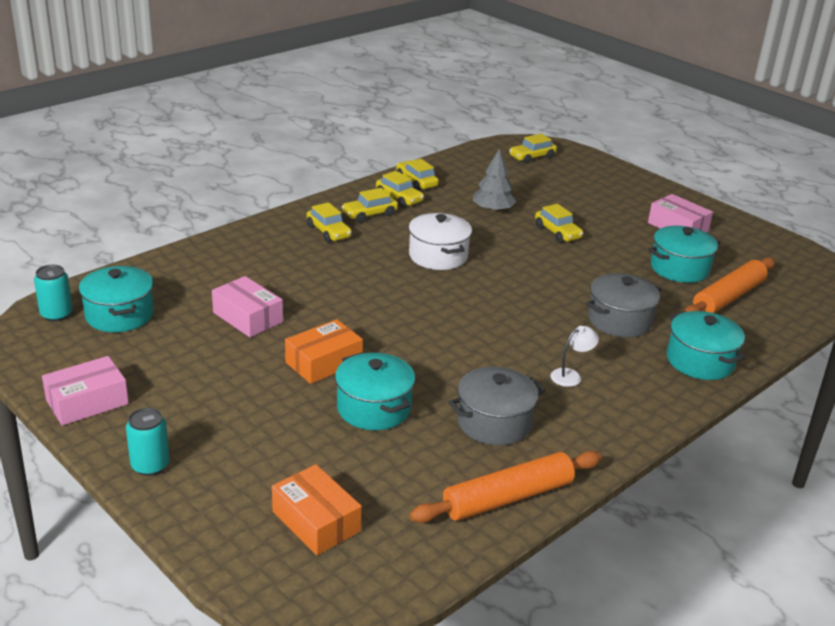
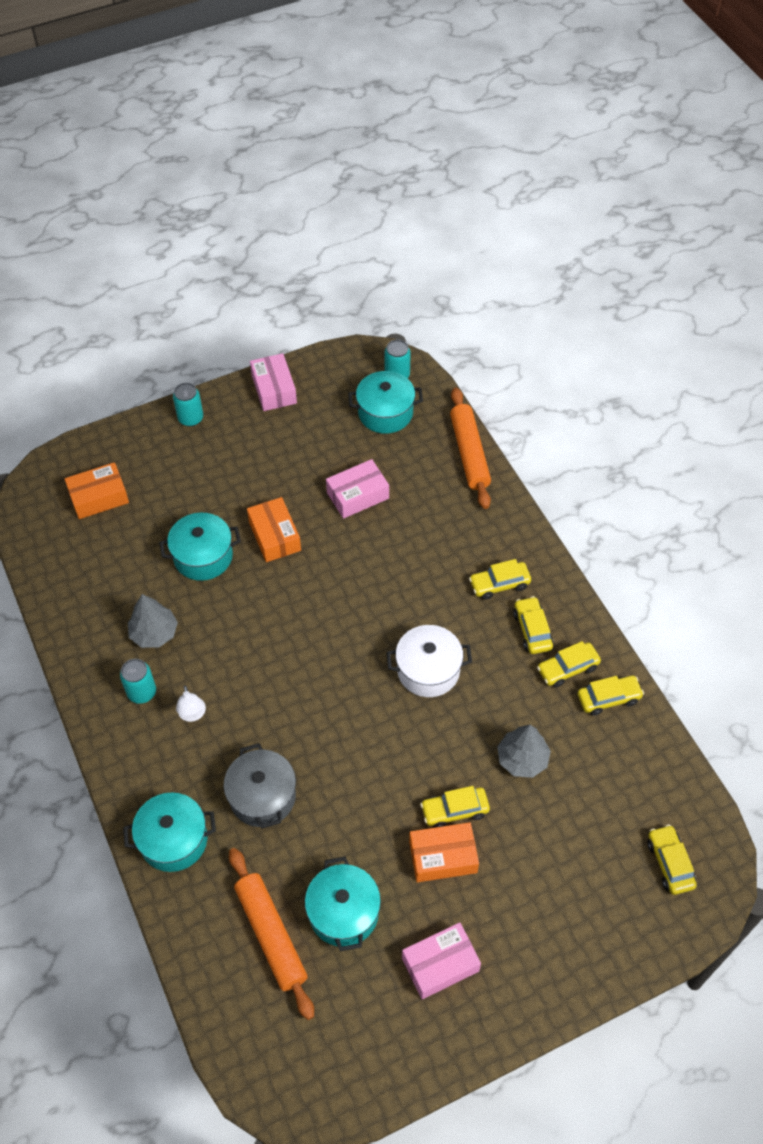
camera: 110 degrees right, 25 degrees up
orange rolling pin [410,451,602,523] -> orange rolling pin moved to [450,387,491,509]
grey pot [448,367,546,445] -> grey tree [128,594,178,648]
none -> turquoise can [120,659,156,704]
none -> orange box [409,822,479,882]

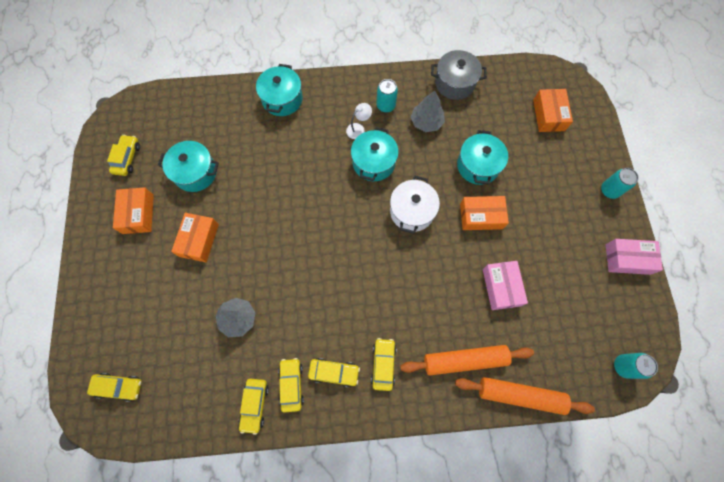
camera: 110 degrees right, 15 degrees up
white lamp [176,685,206,722] -> white lamp turned 135 degrees clockwise [346,103,372,139]
grey pot [224,743,296,829] -> grey pot moved to [431,50,487,100]
orange rolling pin [229,848,314,1020] -> orange rolling pin moved to [400,345,534,375]
turquoise pot [348,371,423,434] -> turquoise pot moved to [351,127,399,181]
white pot [386,625,472,697] -> white pot moved to [390,176,440,234]
pink box [402,922,481,999] -> orange box [113,187,154,234]
yellow car [420,786,490,828] -> yellow car moved to [107,135,140,176]

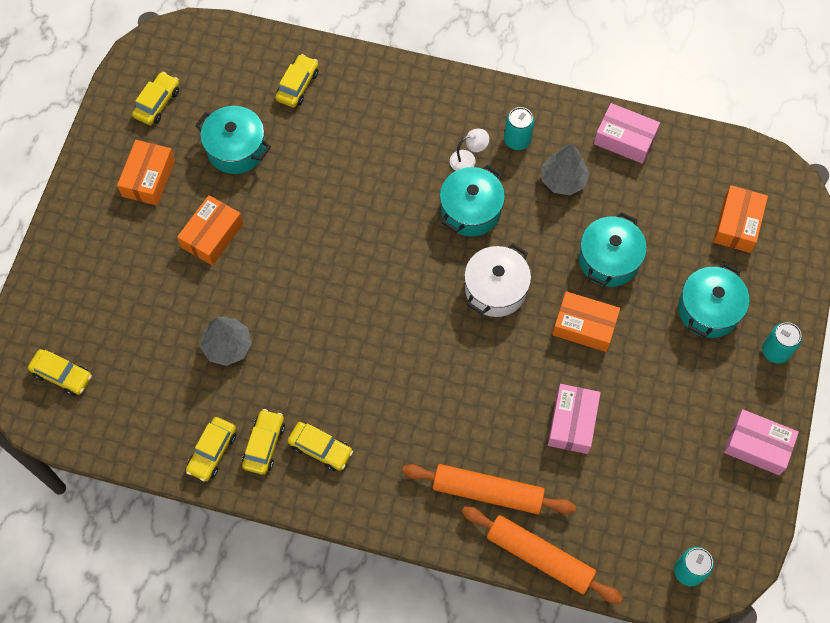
camera: 20 degrees right, 5 degrees down
turquoise pot [256,64,303,116] -> turquoise pot moved to [678,262,749,338]
yellow car [371,338,396,391] -> yellow car moved to [276,54,318,107]
grey pot [431,50,487,100] -> pink box [594,103,660,164]

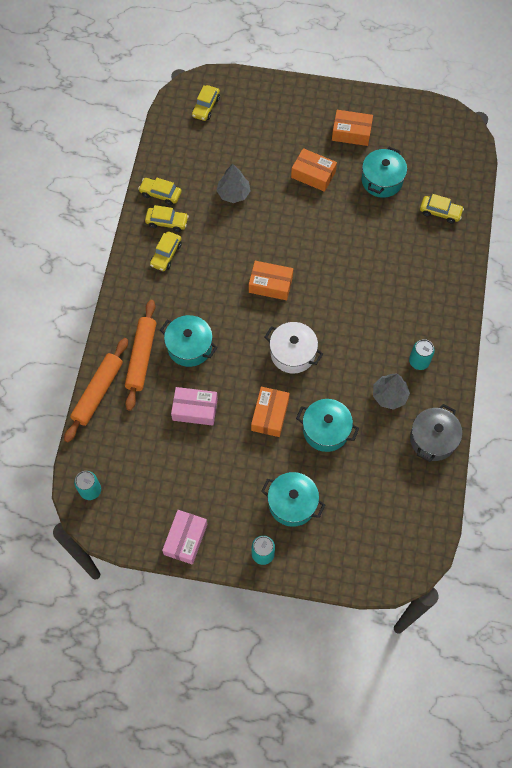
camera: 85 degrees right, 0 degrees up
yellow car [132,72,179,125] -> none
turquoise pot [440,165,505,237] -> turquoise pot moved to [160,315,218,367]
white lamp [450,129,489,171] -> none
pink box [594,103,660,164] -> grey pot [410,404,462,462]
orange box [713,185,768,253] -> orange box moved to [249,261,293,300]

